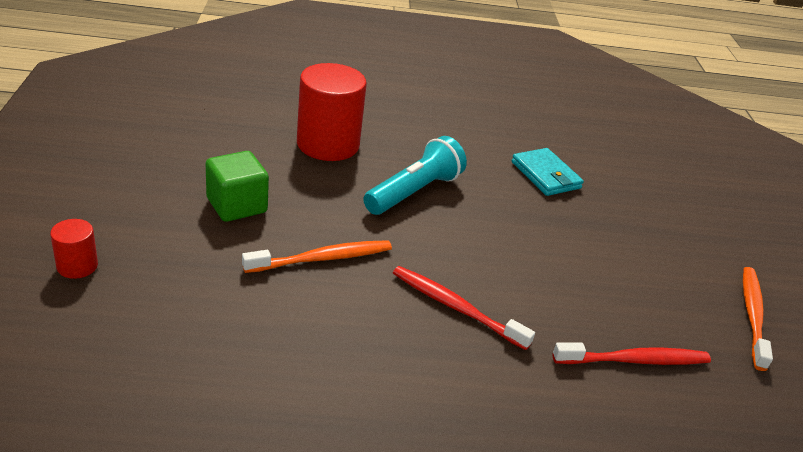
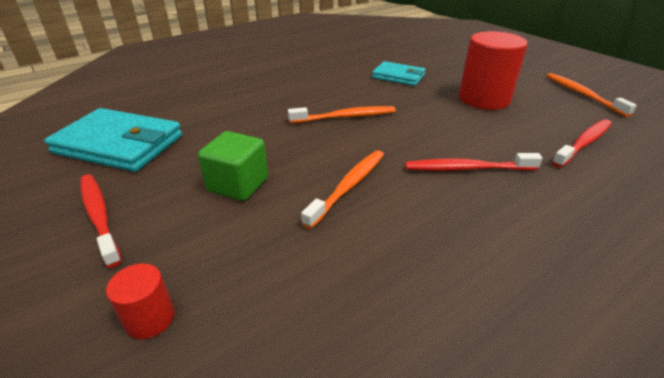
camera: 30 degrees left, 0 degrees up
red cylinder [297,63,367,161] -> red cylinder moved to [459,31,528,110]
turquoise flashlight [363,136,467,215] -> orange toothbrush [288,106,396,123]
none -> turquoise wallet [44,108,182,172]
none -> red toothbrush [80,174,121,268]

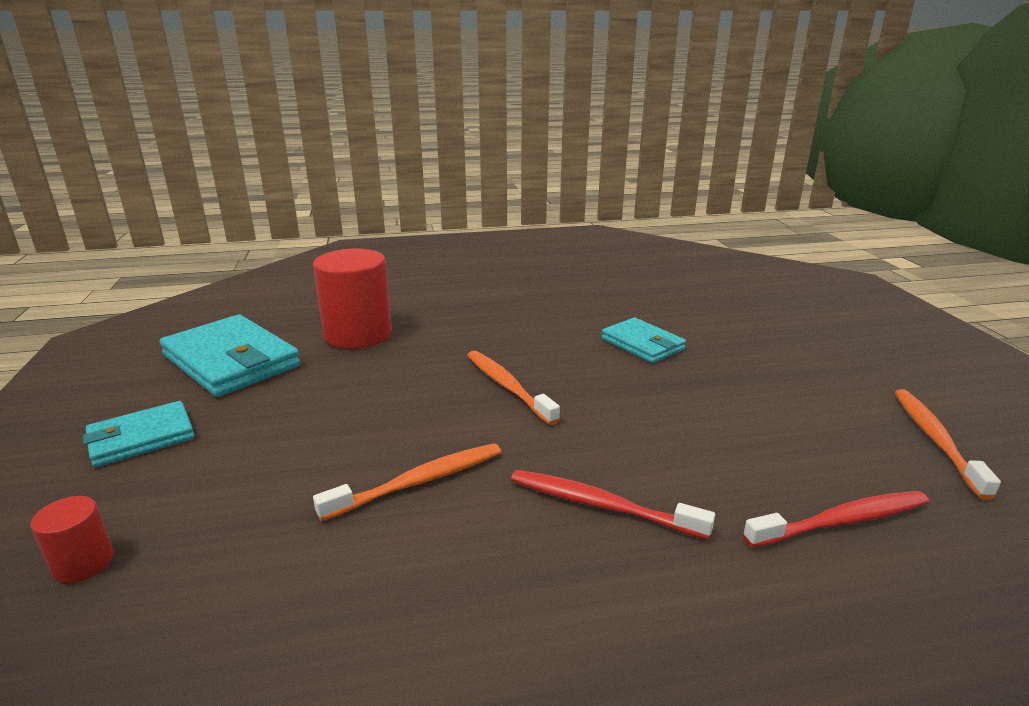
camera: 25 degrees right, 10 degrees down
red toothbrush [80,174,121,268] -> turquoise wallet [83,401,195,467]
green cube [198,131,268,201] -> none
orange toothbrush [288,106,396,123] -> orange toothbrush turned 135 degrees counterclockwise [467,351,560,425]
red cylinder [459,31,528,110] -> red cylinder moved to [313,248,392,349]

